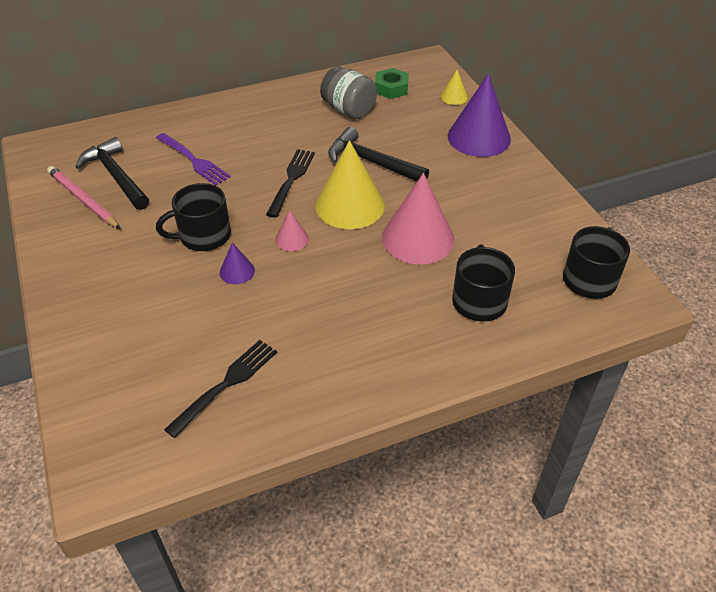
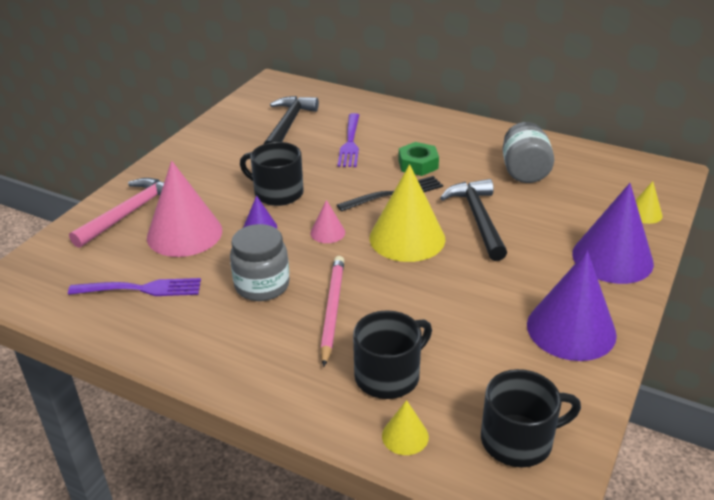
camera: 50 degrees right, 10 degrees down
pink pencil [47,166,121,229] -> pink pencil moved to [320,256,344,367]
black fork [164,340,277,438] -> purple fork [68,278,201,296]
green nut [375,68,409,99] -> green nut moved to [398,142,439,176]
pink cone [382,173,454,264] -> pink cone moved to [147,161,222,257]
none -> pink hammer [69,178,164,248]
none -> grey jar [230,224,290,301]
none -> yellow cone [382,400,429,455]
none -> purple cone [527,251,617,361]

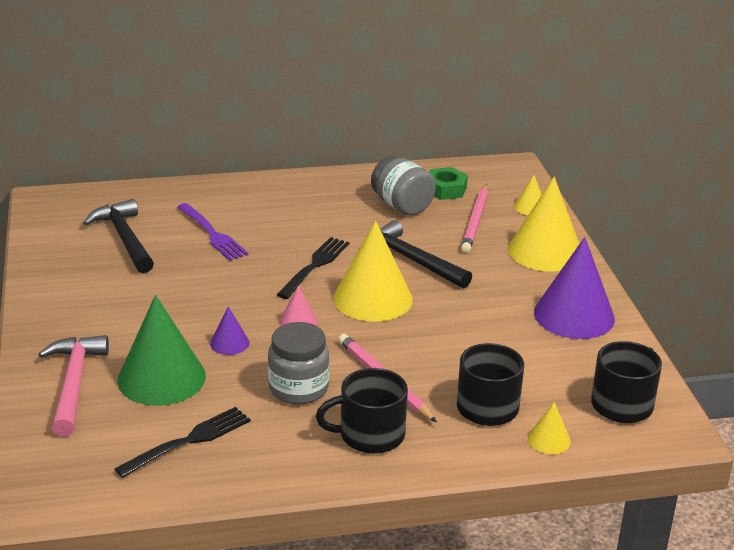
camera: 40 degrees left, 5 degrees down
purple fork [68,278,201,296] -> black fork [115,407,251,478]
pink cone [147,161,222,257] -> green cone [117,295,206,406]
black mug [240,142,304,206] -> black mug moved to [316,368,408,454]
green nut [398,142,439,176] -> green nut moved to [429,167,468,200]
purple cone [572,183,654,284] -> yellow cone [508,177,579,272]
none -> pink pencil [461,184,488,253]

